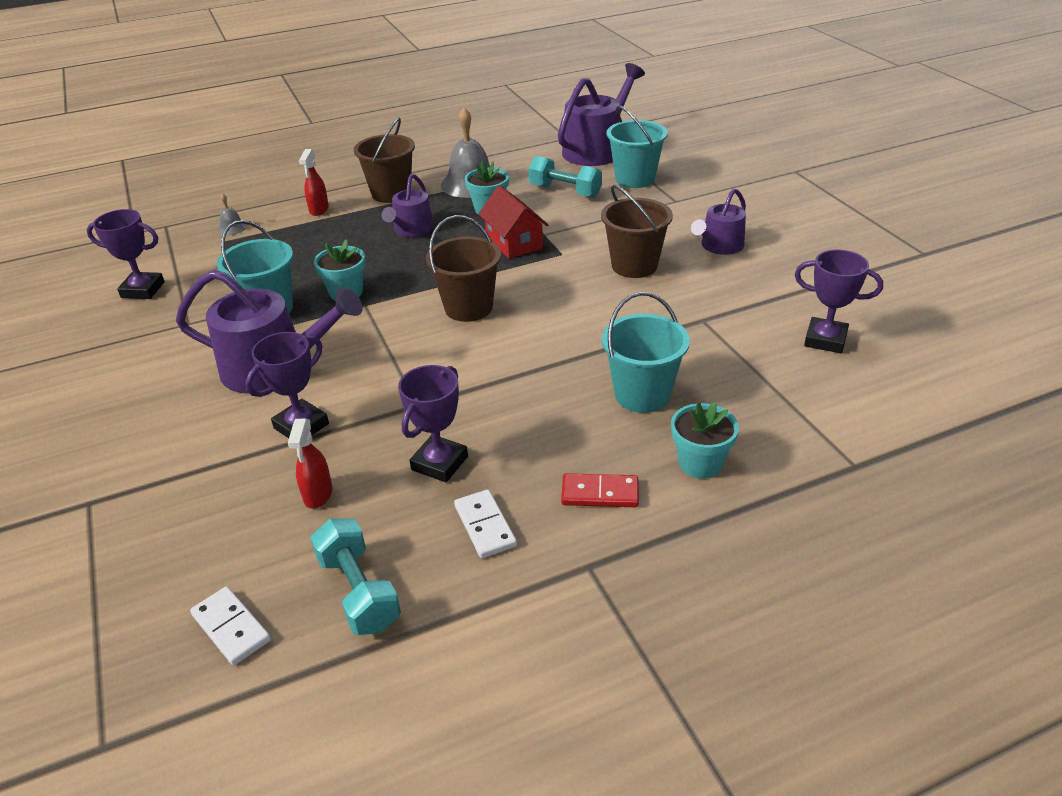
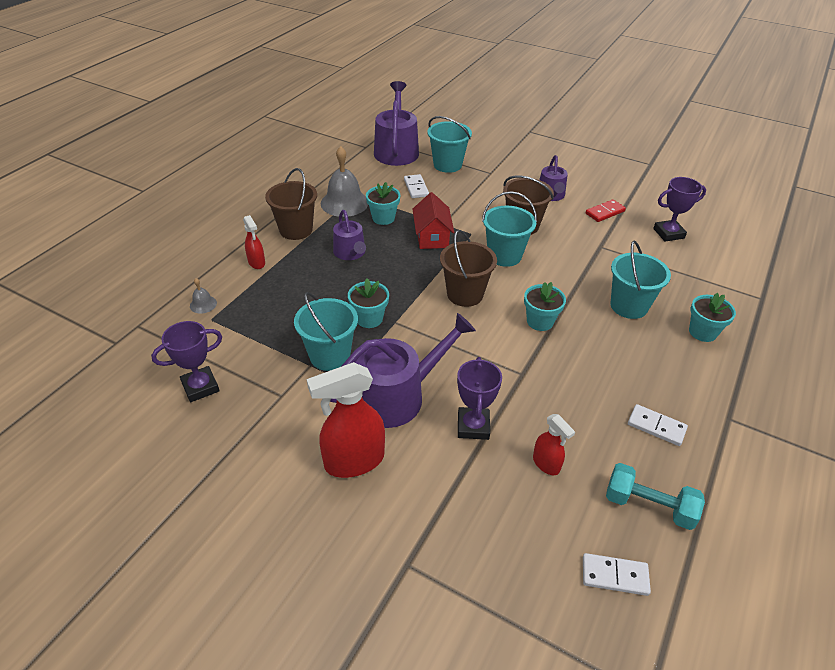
camera: 40 degrees left, 5 degrees up
purple trophy [398,365,468,482] -> none
red house [478,185,548,259] -> red house turned 60 degrees clockwise [413,192,454,249]
turquoise dumbbell [529,156,602,198] -> white domino [404,174,429,198]
red domino [561,473,639,507] -> red domino moved to [586,199,626,222]
none -> red spray bottle [307,362,385,478]
none -> turquoise bucket [482,191,537,267]
none -> turquoise flower pot [524,282,566,331]

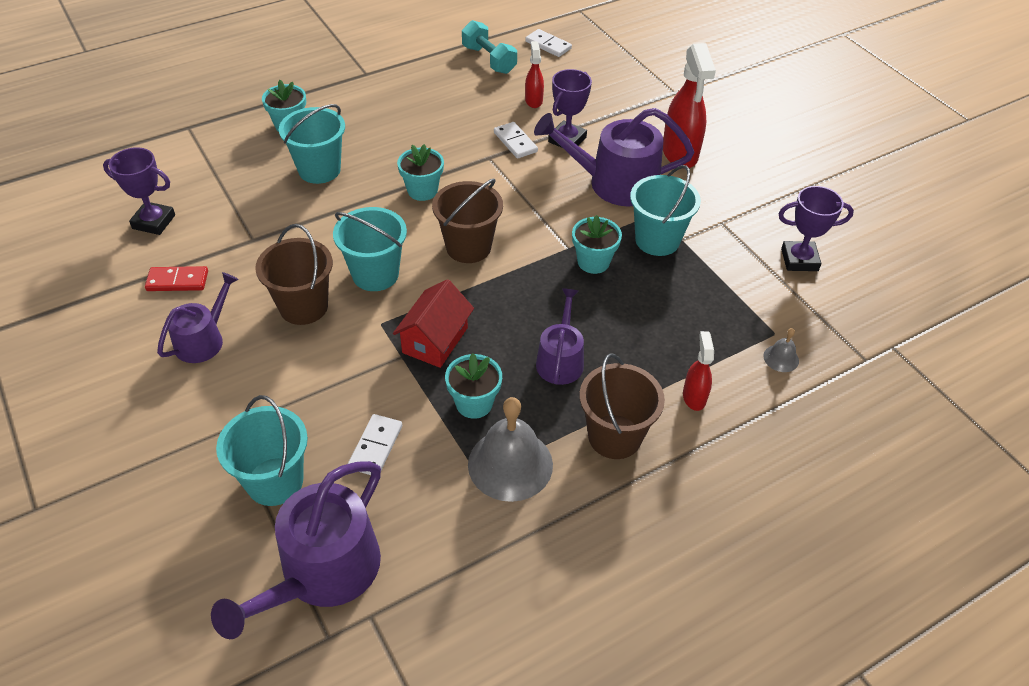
camera: 150 degrees left, 5 degrees up
red spray bottle [307,362,385,478] -> red spray bottle turned 75 degrees clockwise [663,43,716,169]
white domino [628,404,688,446] -> white domino moved to [494,122,538,159]

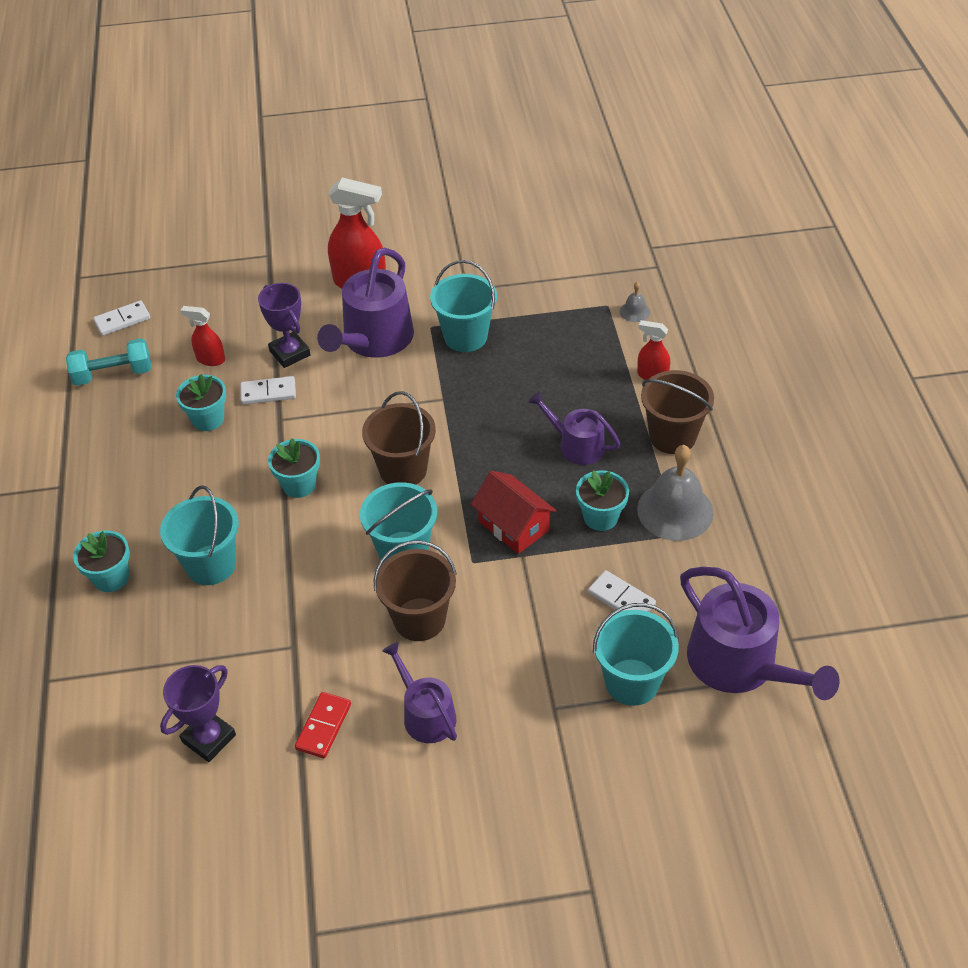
camera: 65 degrees left, 0 degrees up
turquoise flower pot [572,215,622,274] -> turquoise flower pot moved to [176,374,226,431]
purple trophy [779,186,854,271] -> none

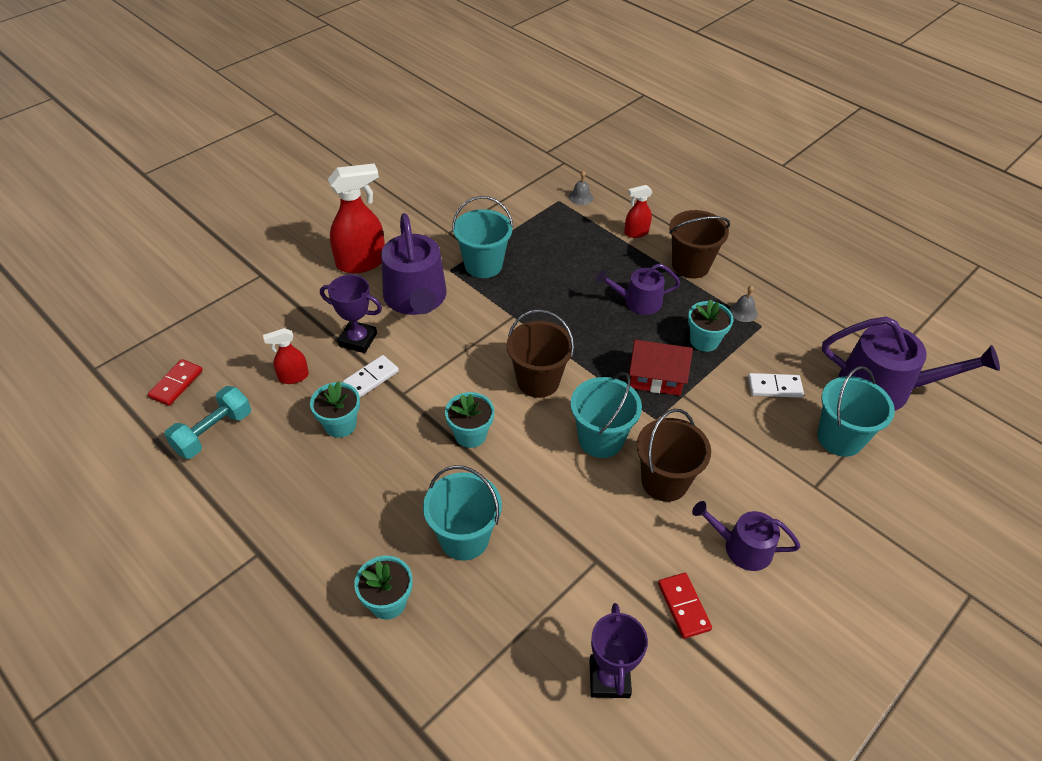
camera: 40 degrees left, 0 degrees up
white domino [93,300,150,336] -> red domino [148,359,203,406]
grey bell [637,445,714,541] -> grey bell [730,285,758,322], size x0.46

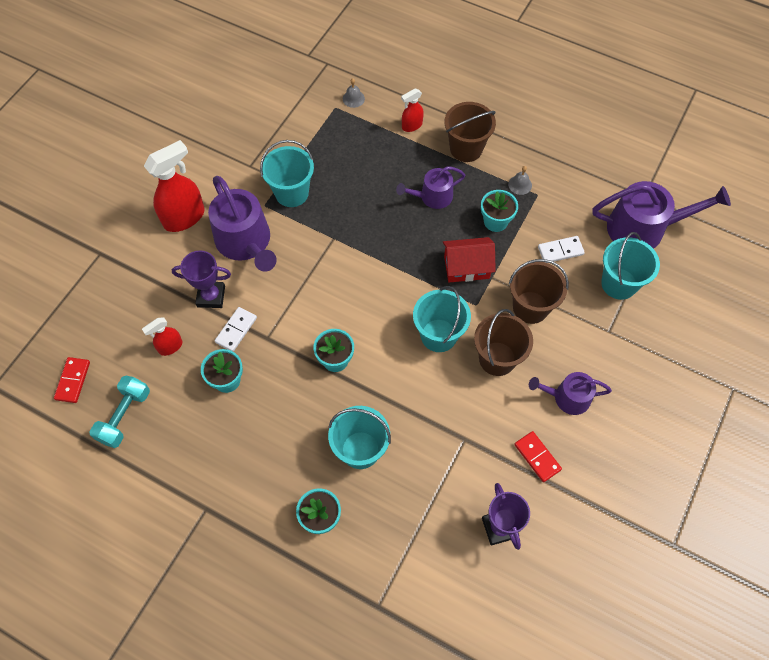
camera: 15 degrees left, 15 degrees up
brown bucket [507,309,574,398] -> brown bucket moved to [509,259,569,324]

